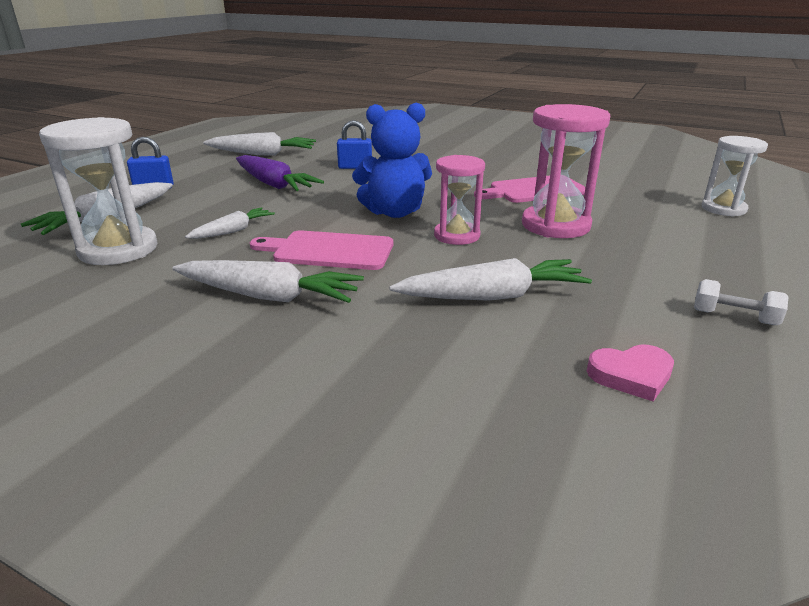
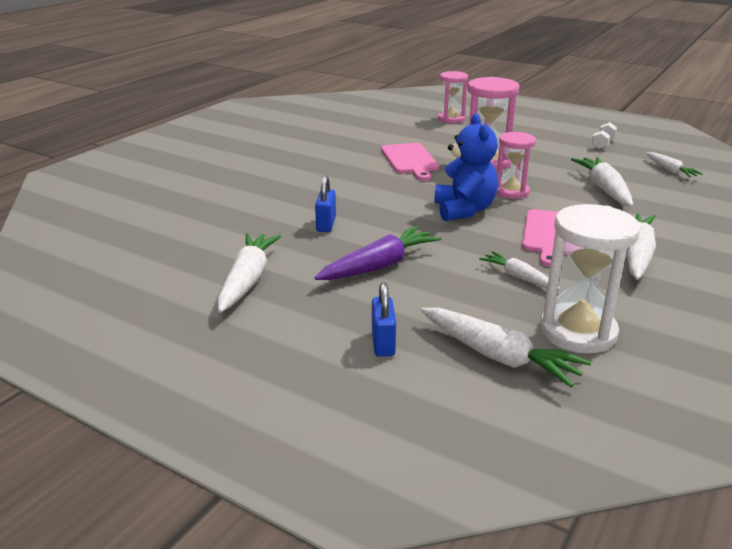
camera: 85 degrees left, 0 degrees up
pink heart [587,345,674,401] -> white carrot [646,152,703,177]
white hourglass [702,136,768,217] -> pink hourglass [438,71,468,123]

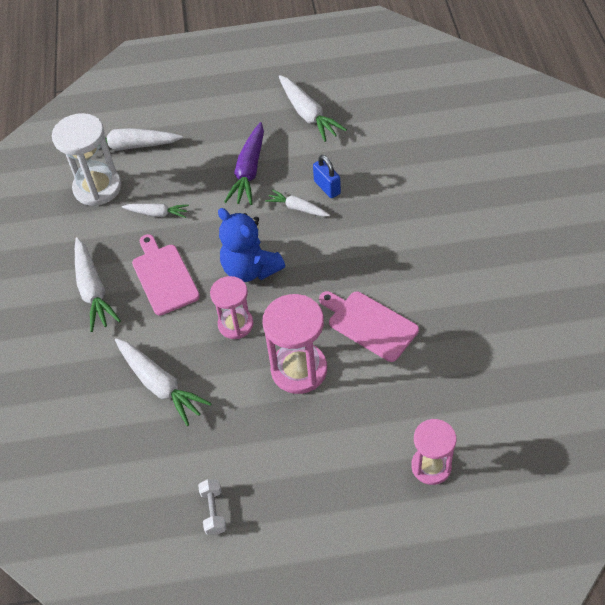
camera: 145 degrees right, 25 degrees up
blue padlock [372,282,396,357] -> none
white carrot [646,152,703,177] -> white carrot moved to [265,189,330,217]

